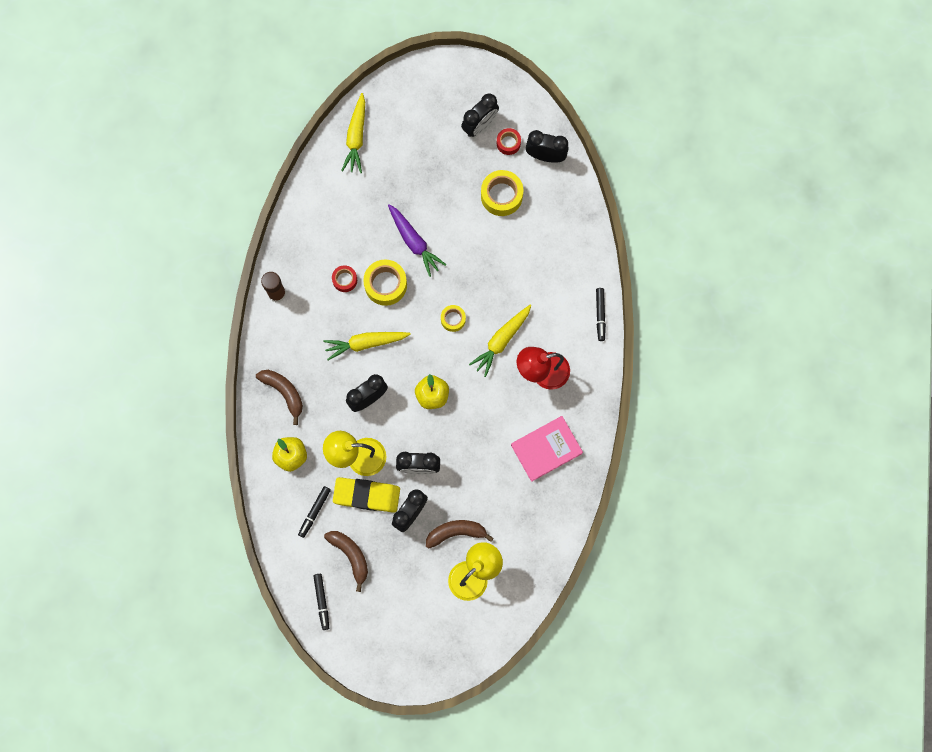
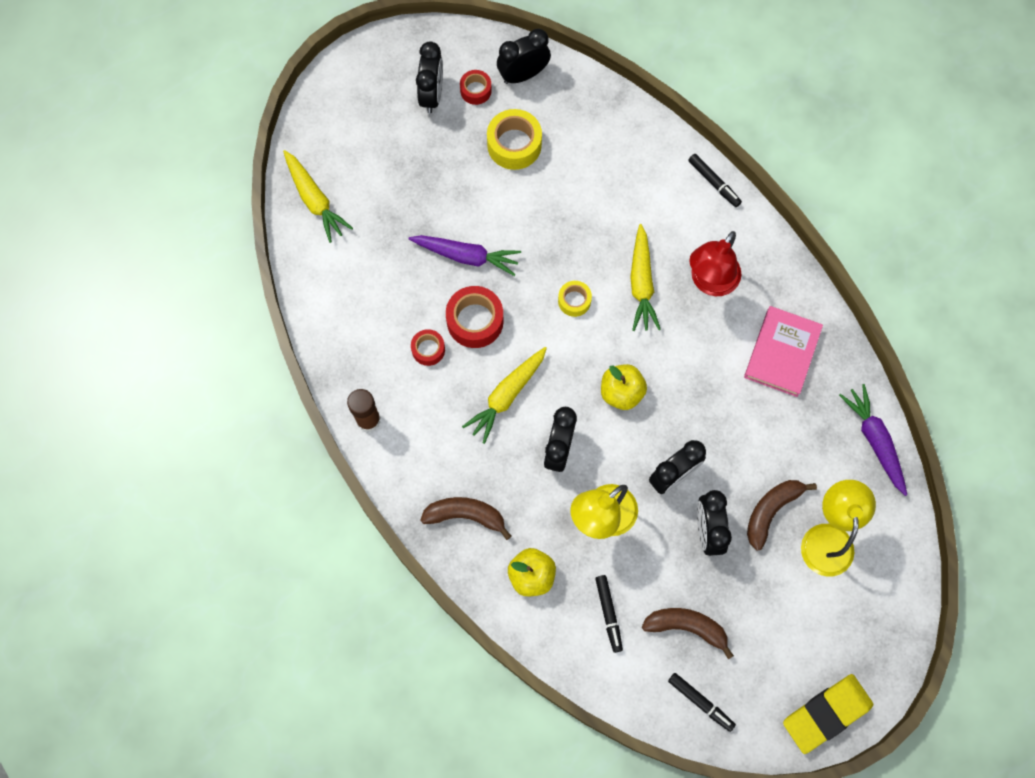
camera: 40 degrees left, 5 degrees down
yellow eraser [333,477,400,513] -> yellow eraser moved to [783,674,873,754]
yellow tape [363,259,407,306] -> red tape [446,286,503,348]
none -> purple carrot [839,384,907,496]

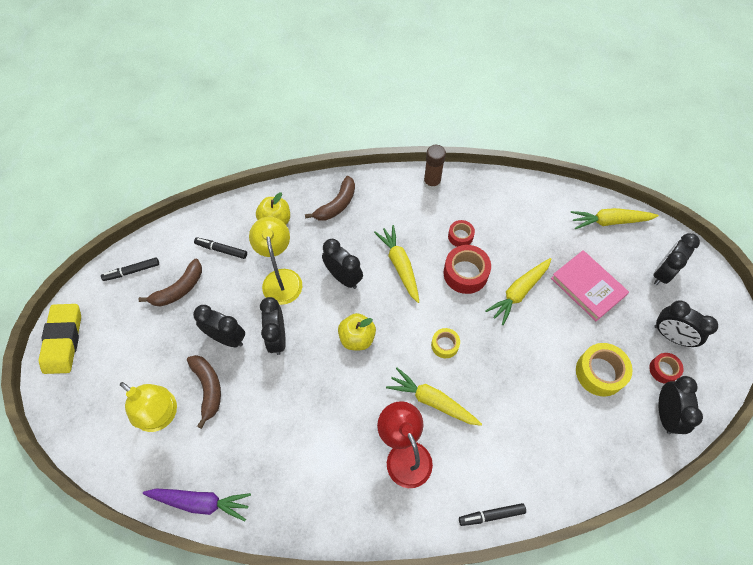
camera: 120 degrees right, 10 degrees down
purple carrot [409,235,521,276] -> yellow carrot [485,258,551,325]
pink book [744,306,823,397] -> pink book moved to [551,250,629,321]
none -> black clock [653,233,700,285]

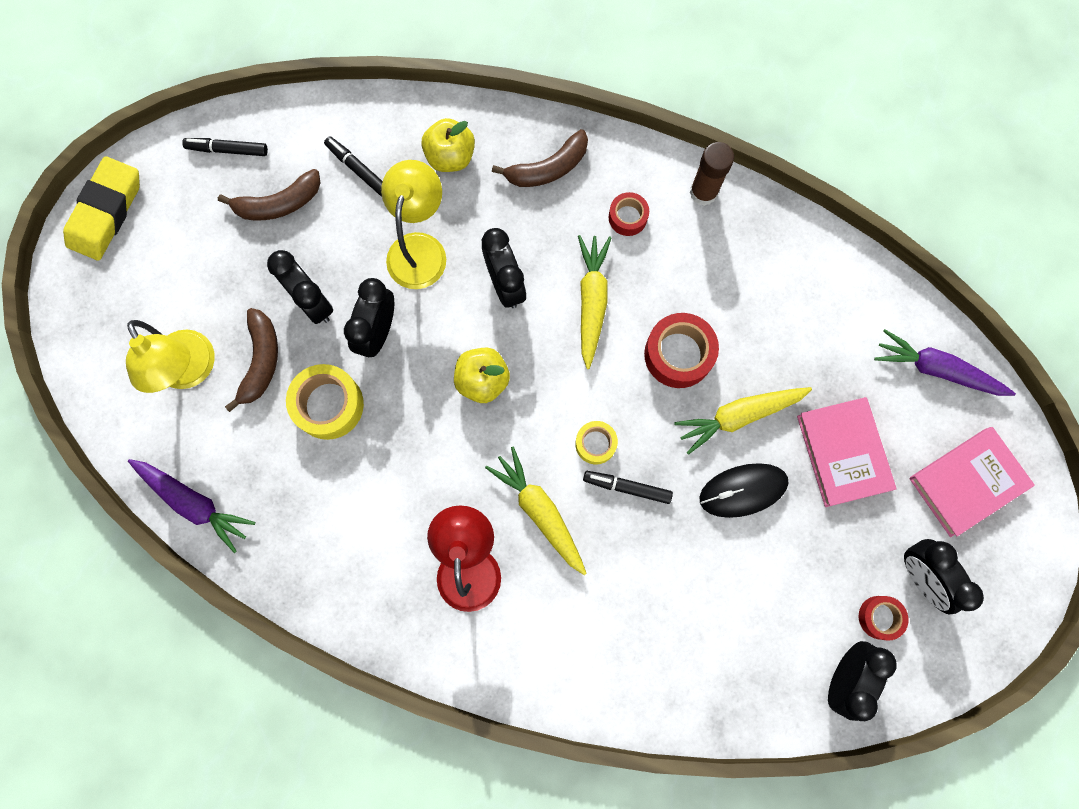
camera: 25 degrees right, 15 degrees up
red tape [448,220,475,247] -> red tape moved to [609,192,649,236]
black marker [459,503,526,526] -> black marker moved to [583,471,673,504]
yellow carrot [571,208,659,229] -> purple carrot [874,329,1016,396]
yellow tape [576,343,632,397] -> yellow tape moved to [286,364,364,440]
black clock [653,233,700,285] -> pink book [909,427,1035,537]
none -> black mouse [699,463,789,518]

